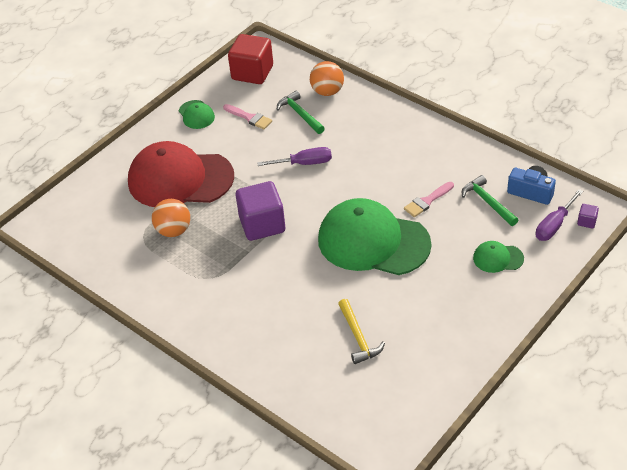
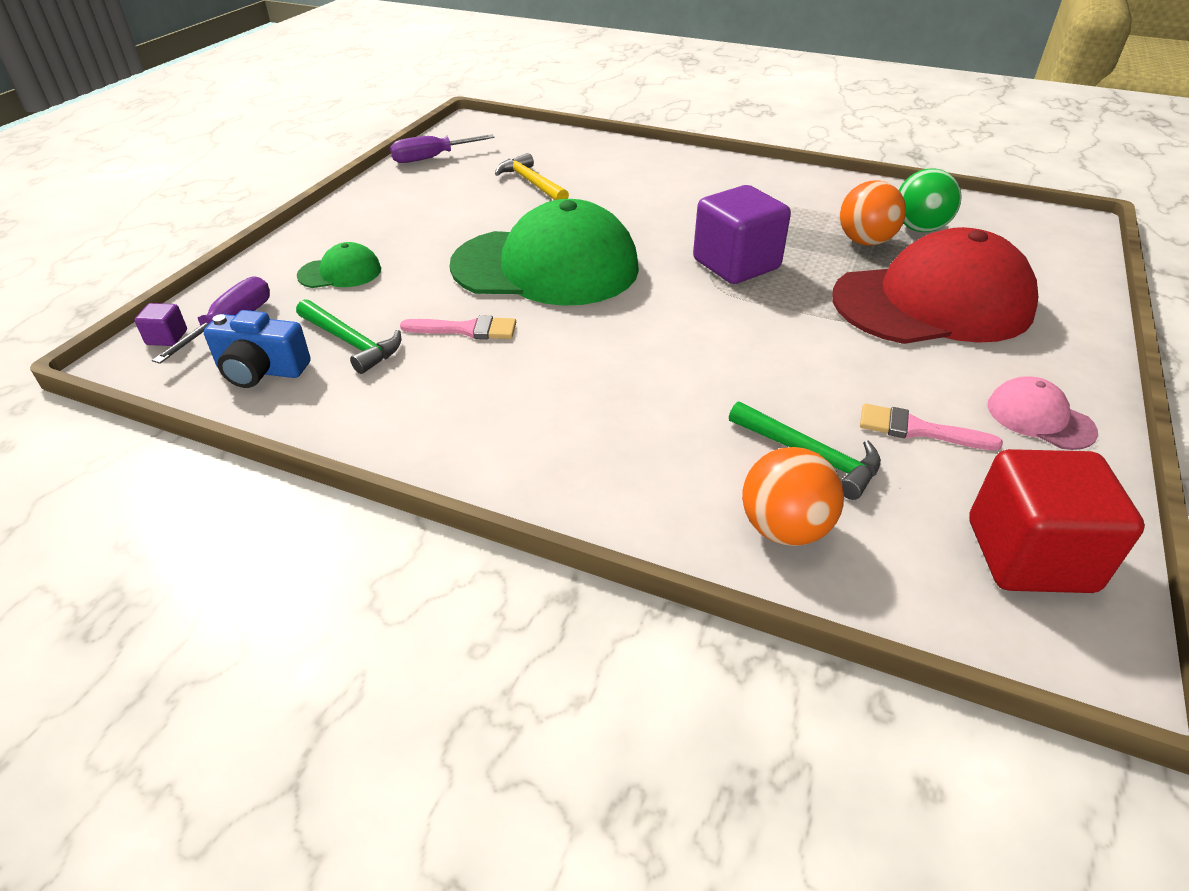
camera: 160 degrees right, 5 degrees down
green cap [179,100,215,129] -> pink cap [987,376,1098,450]
purple screwdriver [257,147,332,166] -> purple screwdriver moved to [390,134,494,163]
pink brush [404,182,454,217] -> pink brush turned 60 degrees clockwise [400,315,516,339]
none -> green ball [899,168,962,232]

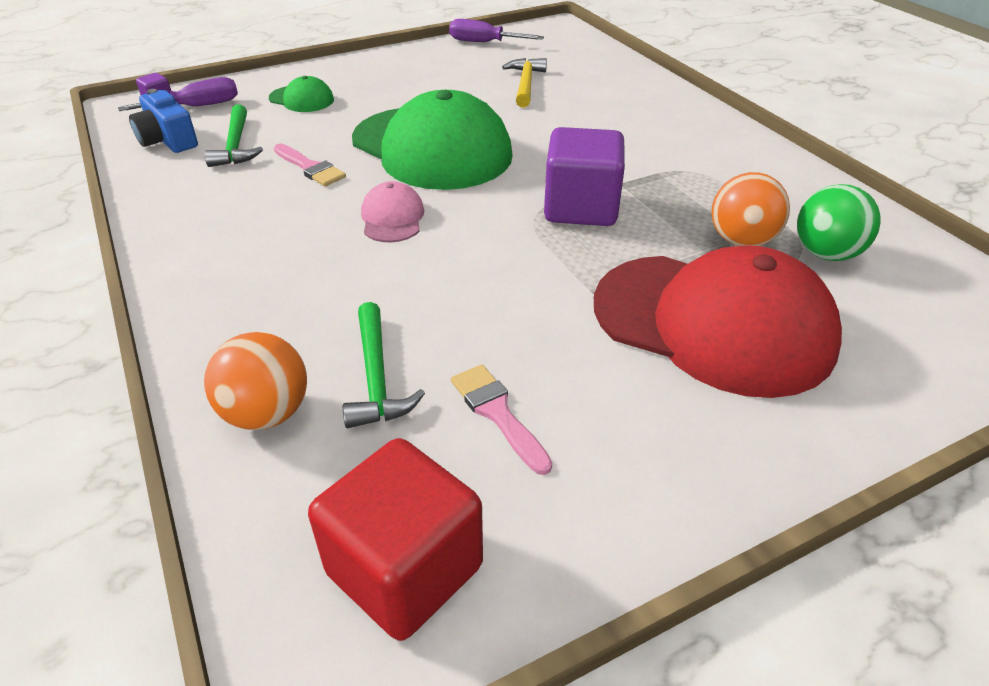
camera: 40 degrees right, 0 degrees up
pink cap [987,376,1098,450] -> pink cap moved to [361,181,424,242]

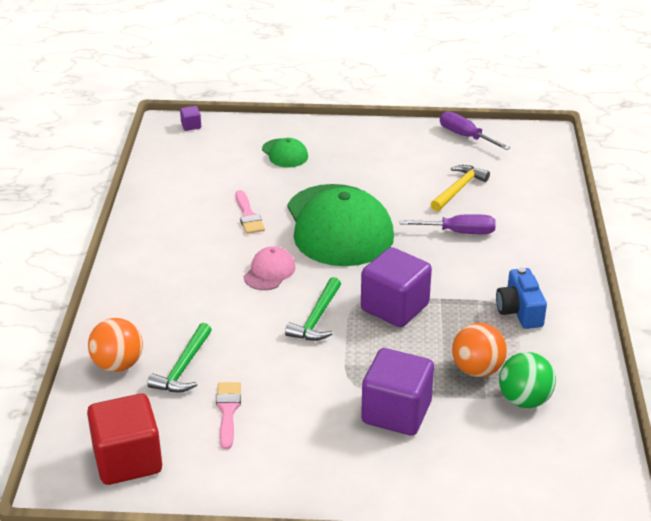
camera: 30 degrees right, 5 degrees down
purple screwdriver [118,77,238,111] -> purple screwdriver moved to [400,214,496,234]
blue camera [129,89,198,153] -> blue camera moved to [496,267,547,329]
green hammer [205,104,263,167] -> green hammer moved to [285,277,341,341]
red cap [594,245,842,398] -> purple cube [361,348,434,436]

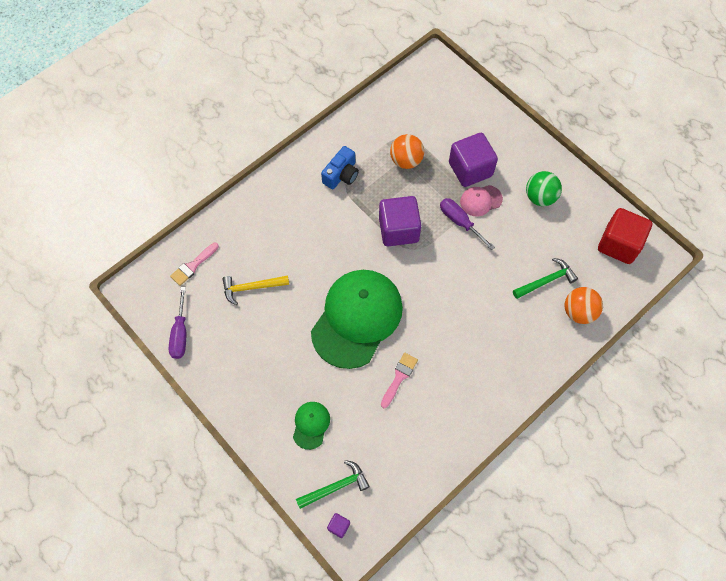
camera: 135 degrees left, 30 degrees up
pink brush [216,382,241,450] -> pink brush moved to [170,243,219,286]
pink cap [244,246,296,290] -> pink cap moved to [460,185,503,216]
green hammer [285,277,341,341] -> green hammer moved to [296,460,370,509]
purple screwdriver [400,214,496,234] -> purple screwdriver moved to [440,198,495,250]
green ball [499,352,556,408] -> green ball moved to [526,171,562,206]

